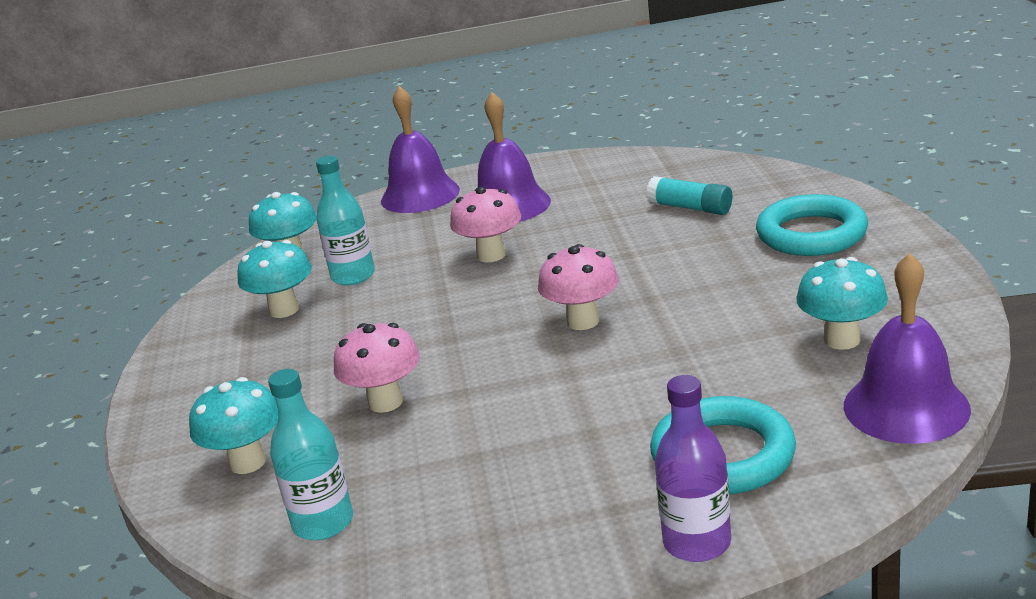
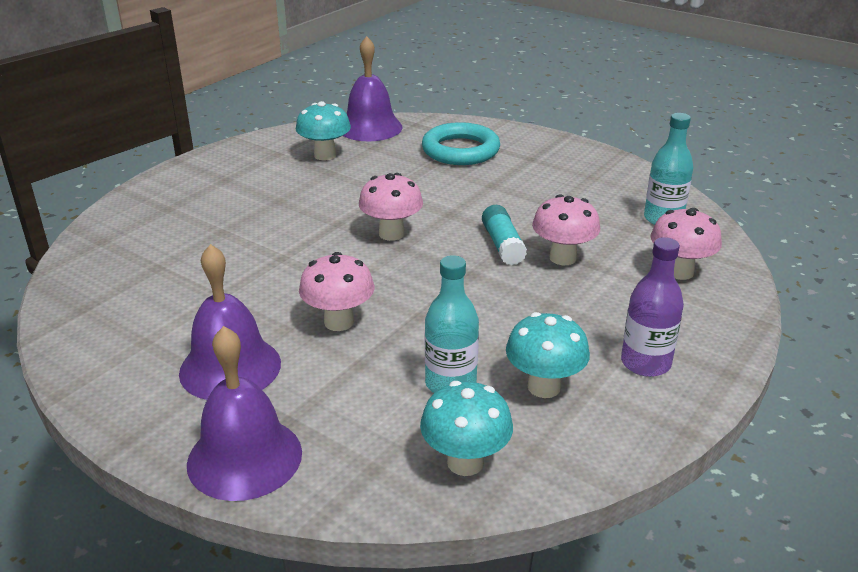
camera: 140 degrees left, 5 degrees up
turquoise mushroom [189,377,279,474] -> pink mushroom [650,208,722,280]
turquoise glue stick [646,176,733,215] -> turquoise glue stick moved to [482,205,527,265]
purple bottle [655,375,731,562] -> purple bottle moved to [621,237,684,377]
turquoise ring [756,194,868,256] -> none

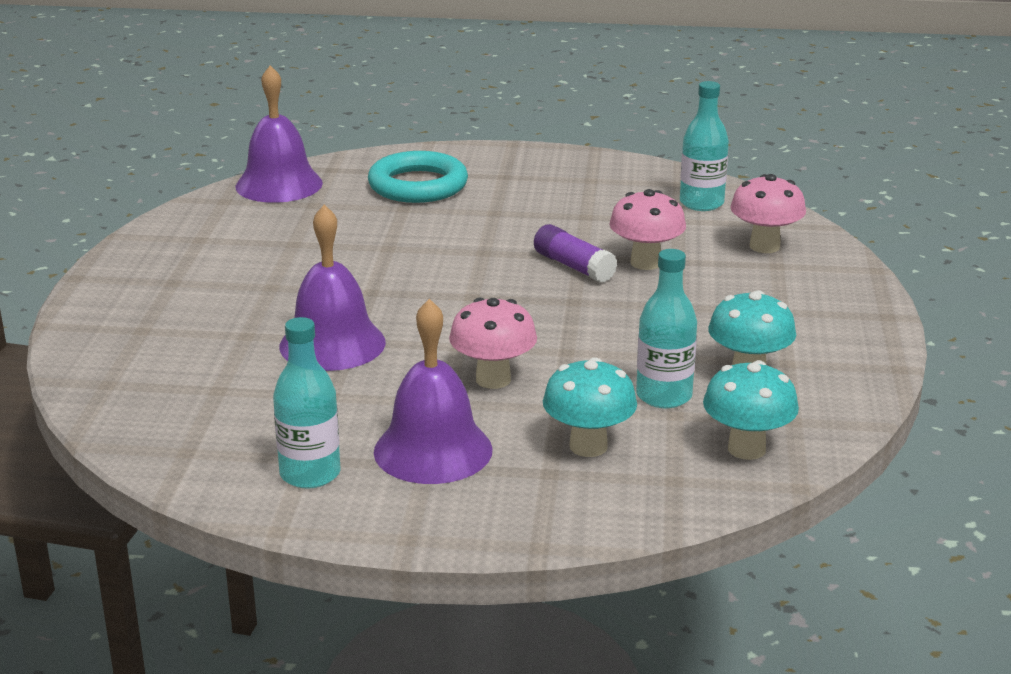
camera: 30 degrees left, 5 degrees down
purple bell [187,326,302,501] -> purple bell moved to [279,205,386,371]
turquoise mushroom [296,101,351,160] -> turquoise mushroom moved to [543,357,637,457]
pink mushroom [359,173,423,241] -> none
turquoise glue stick [482,205,527,265] -> purple glue stick [534,224,617,282]
purple bottle [621,237,684,377] -> none
none -> turquoise bottle [273,317,341,489]

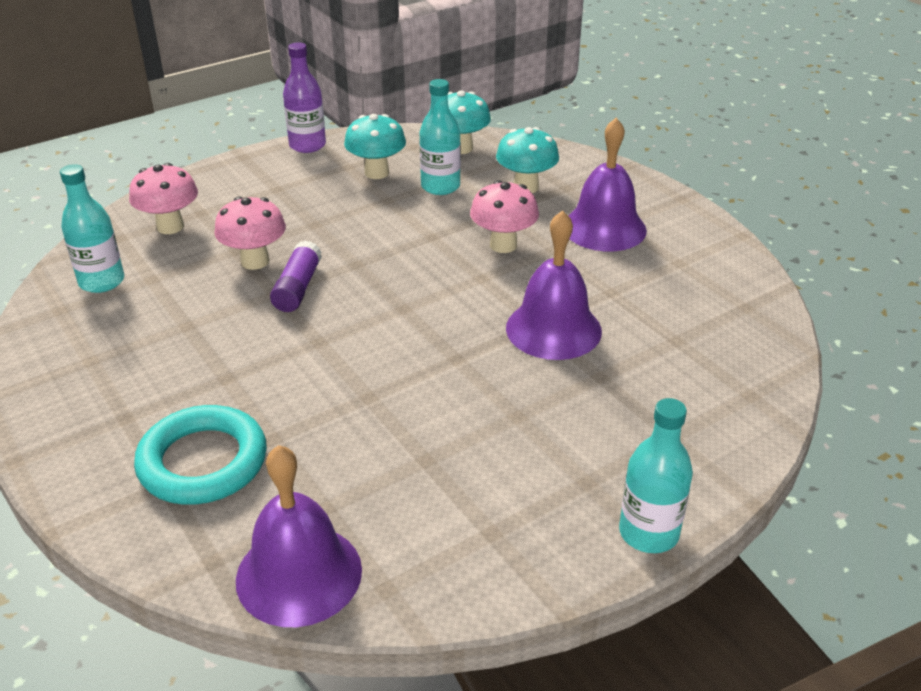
camera: 130 degrees left, 10 degrees up
turquoise bottle [273,317,341,489] -> turquoise bottle moved to [619,398,693,553]
none -> purple bottle [283,42,326,153]

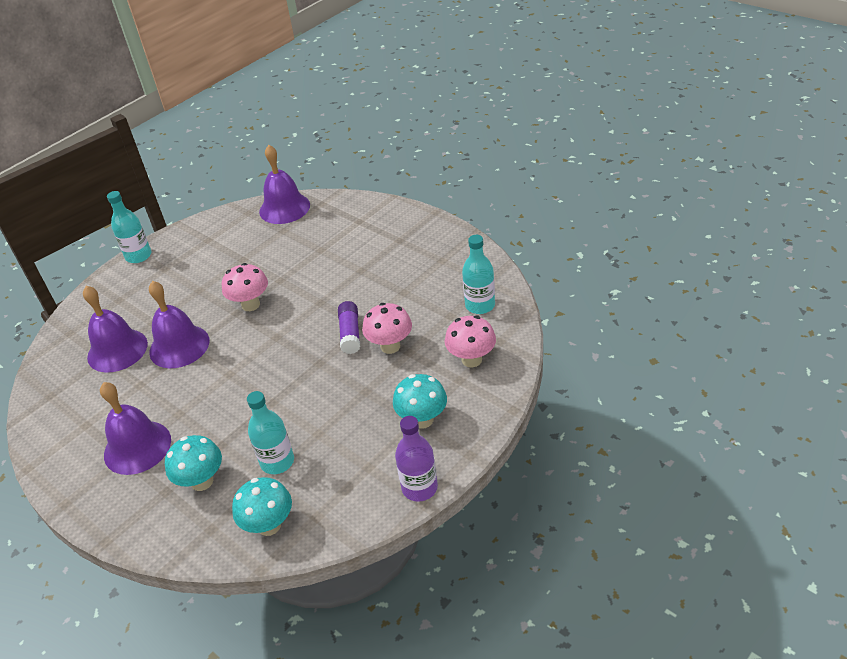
camera: 170 degrees right, 5 degrees up
turquoise ring [134,405,267,505] -> none
turquoise mushroom [344,114,406,179] -> turquoise mushroom moved to [393,374,447,429]
pink mushroom [470,180,539,253] -> pink mushroom moved to [222,263,268,311]
none -> purple bell [83,286,148,372]

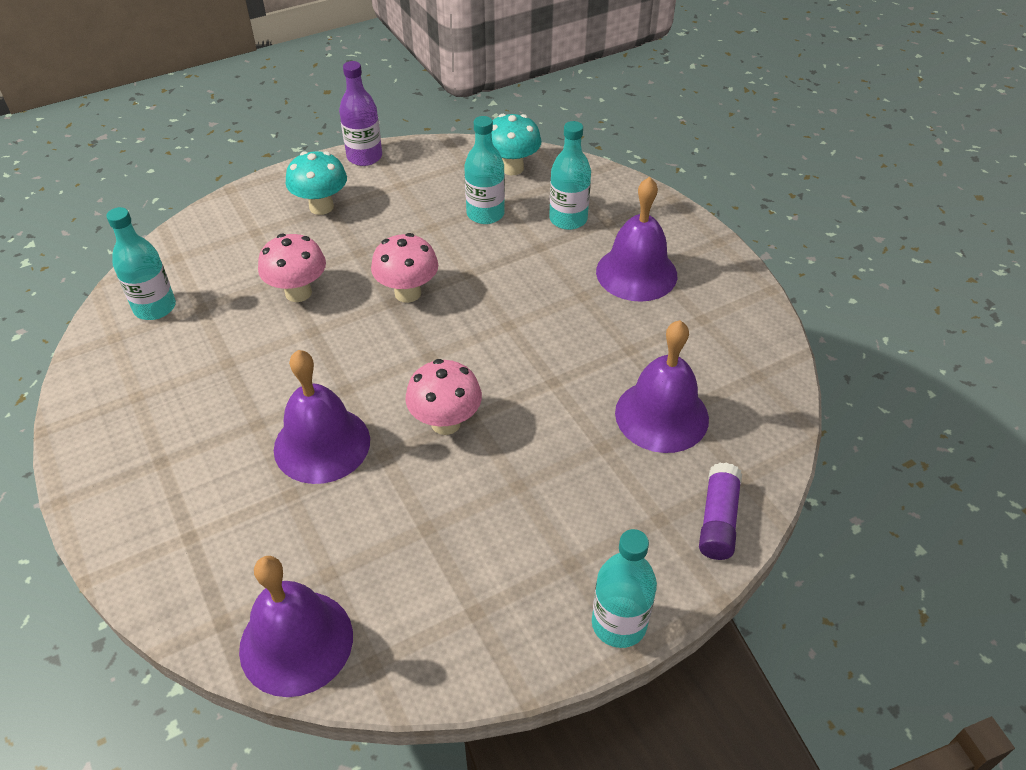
camera: 165 degrees left, 5 degrees up
purple bell [149,281,209,368] -> purple bell moved to [274,350,370,484]
turquoise mushroom [165,435,222,491] -> turquoise bottle [549,121,591,230]
purple glue stick [338,301,360,354] -> purple glue stick moved to [699,463,742,560]
pink mushroom [445,315,496,368] -> pink mushroom moved to [371,233,438,303]

